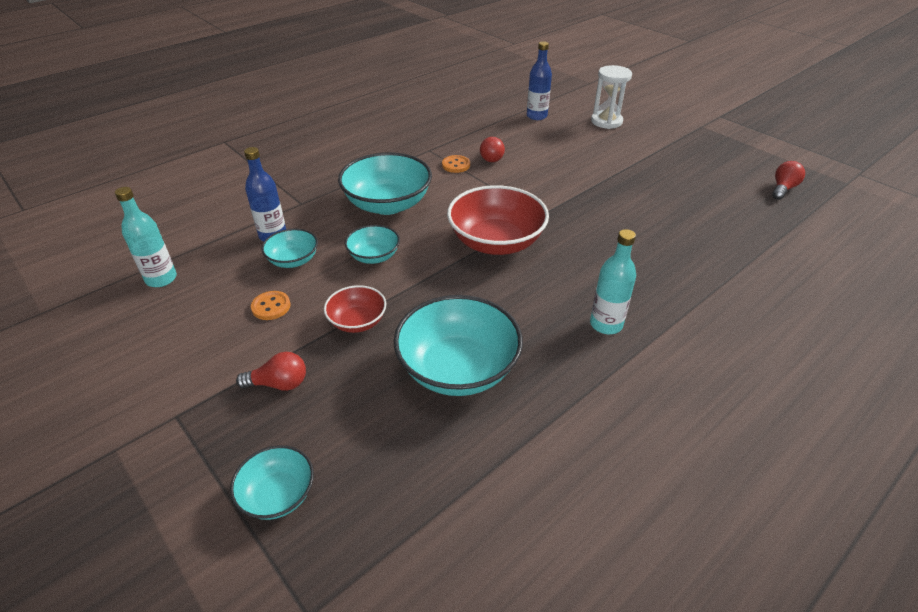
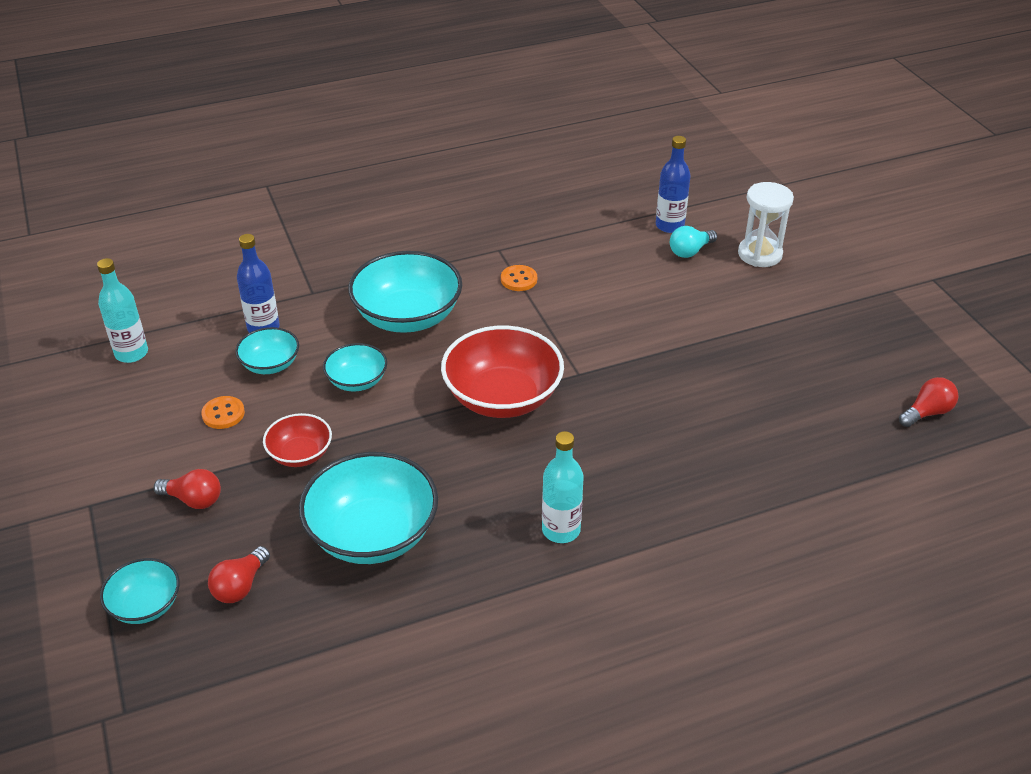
camera: 20 degrees right, 0 degrees up
red light bulb [480,137,505,162] -> red light bulb moved to [208,546,270,603]
none -> turquoise light bulb [670,226,717,258]

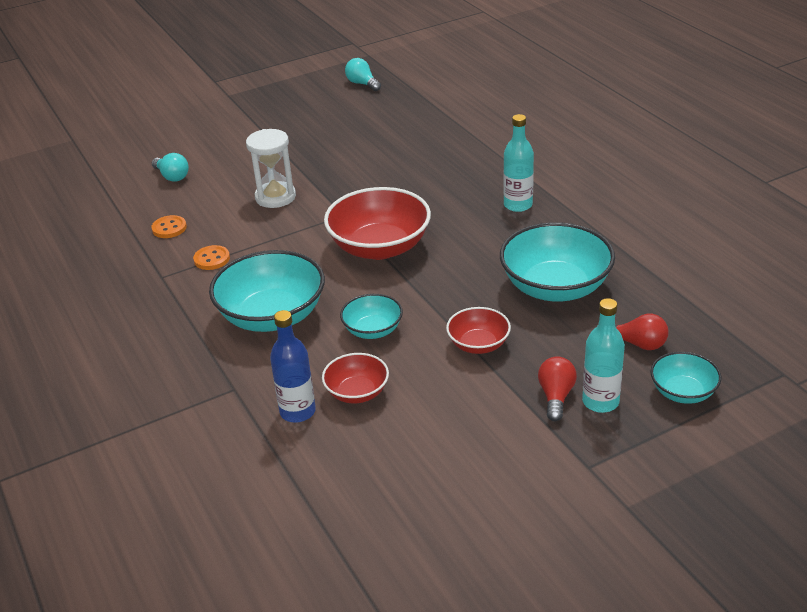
camera: 95 degrees left, 5 degrees down
turquoise bottle [97,258,148,363] -> turquoise bottle moved to [582,298,625,413]
orange button [201,396,245,429] -> orange button moved to [151,215,187,238]
turquoise bowl [235,327,299,374] -> red bowl [322,353,389,403]
blue bottle [656,136,691,233] -> none
white hourglass [738,182,794,267] -> white hourglass moved to [246,129,296,208]
red light bulb [899,377,958,427] -> turquoise light bulb [345,58,381,91]

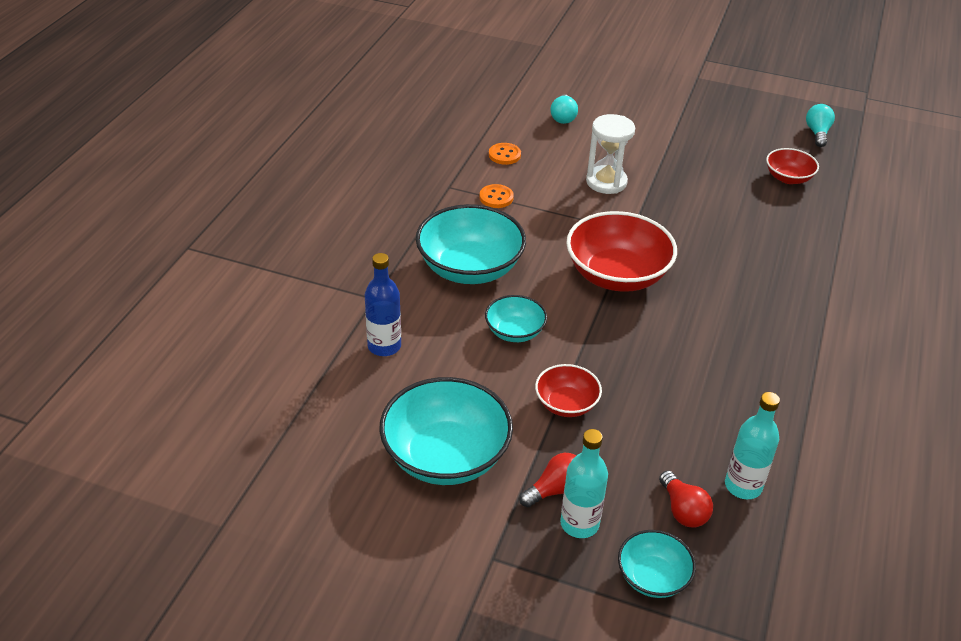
camera: 45 degrees right, 5 degrees up
red bowl [322,353,389,403] -> red bowl moved to [766,148,819,184]
turquoise bowl [500,222,615,302] -> turquoise bowl moved to [379,377,513,485]
turquoise bottle [503,114,534,212] -> turquoise bottle moved to [725,392,780,499]

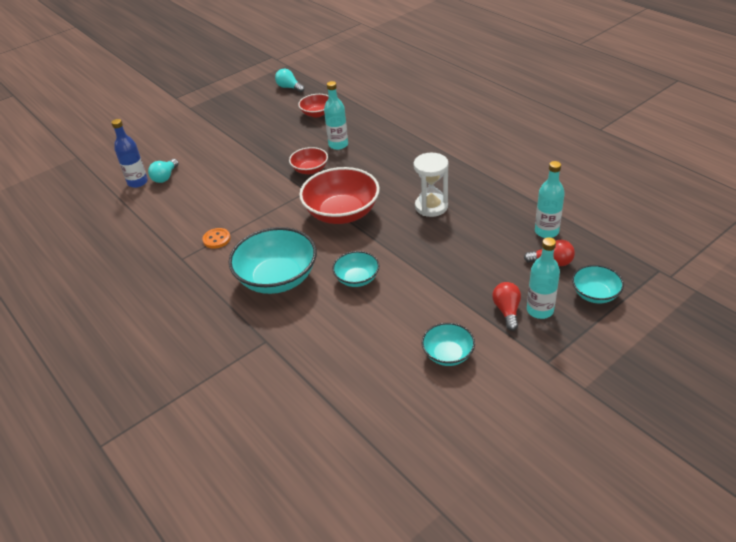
camera: 55 degrees left, 0 degrees up
blue bottle [365,253,401,356] -> blue bottle moved to [111,119,148,188]
turquoise bowl [379,377,513,485] -> turquoise bowl [422,323,475,366], size x0.54
orange button [489,143,521,165] -> none
red bowl [535,364,602,417] -> red bowl moved to [289,147,328,174]
turquoise light bulb [551,94,578,124] -> turquoise light bulb turned 75 degrees clockwise [148,159,179,183]
white hourglass [586,114,635,194] -> white hourglass moved to [413,153,449,217]
none -> turquoise bottle [324,81,348,150]

